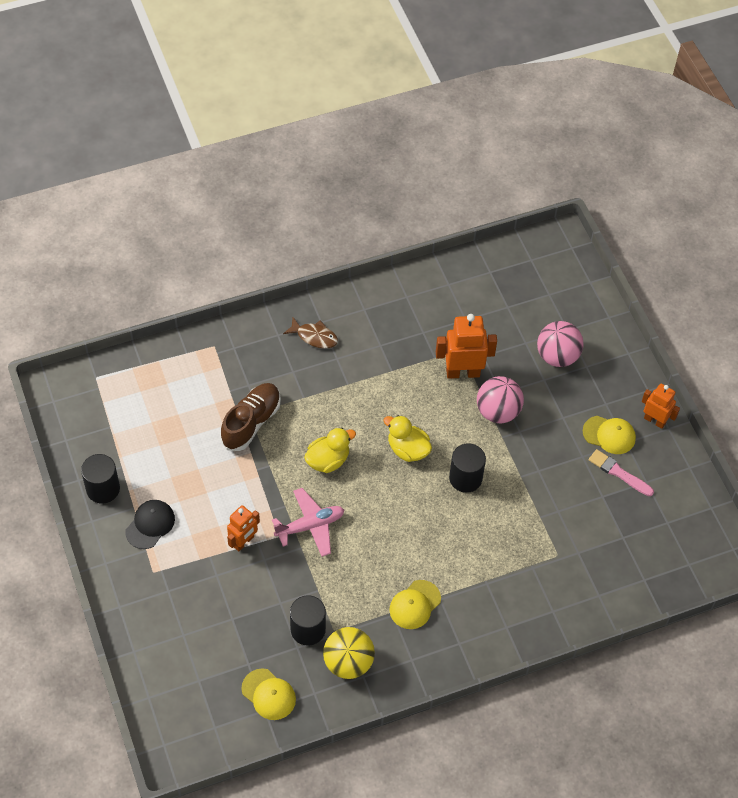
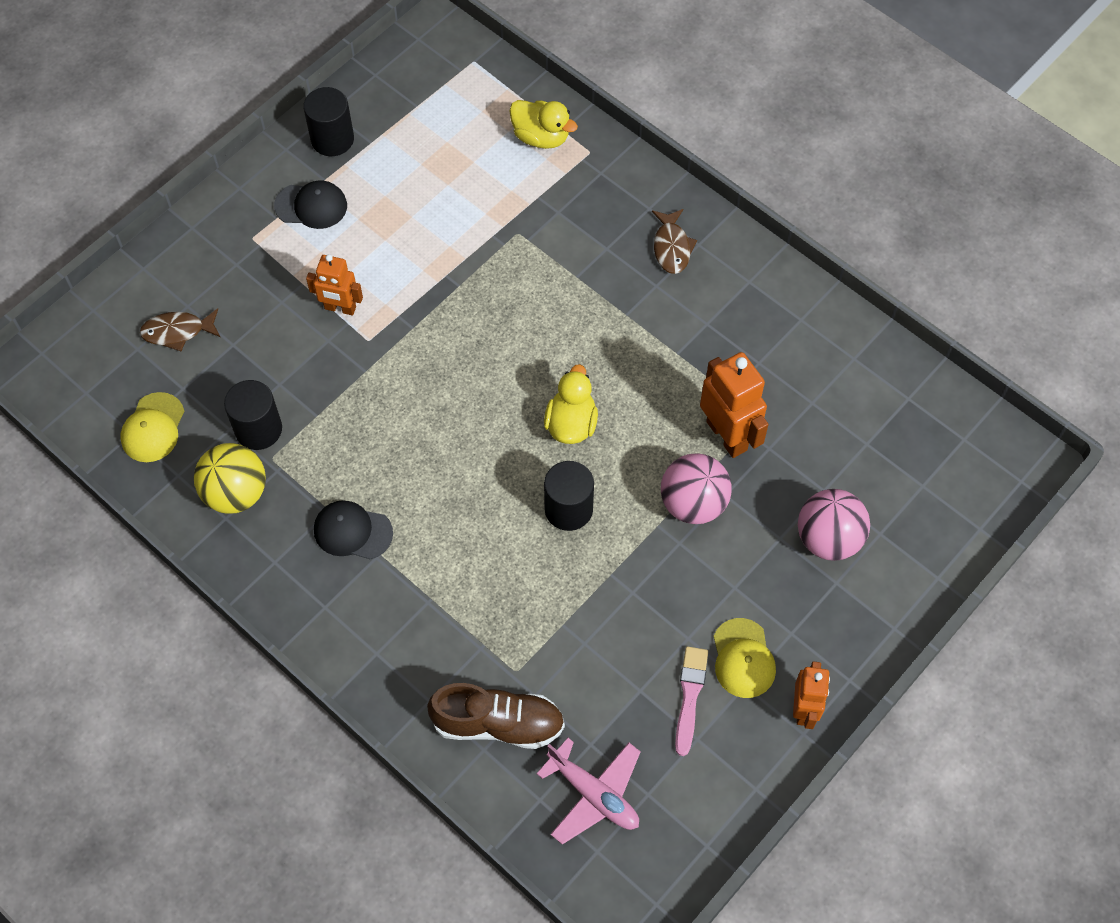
camera: 65 degrees right, 5 degrees up
brown shoe [220,383,281,451] -> brown shoe moved to [427,683,565,749]
pink plane [272,488,344,557] -> pink plane moved to [536,738,641,845]
yellow duck [304,428,356,473] -> yellow duck moved to [509,100,578,149]
yellow cap [389,580,441,629] -> black cap [314,500,393,559]
none -> brown fish [140,308,220,351]

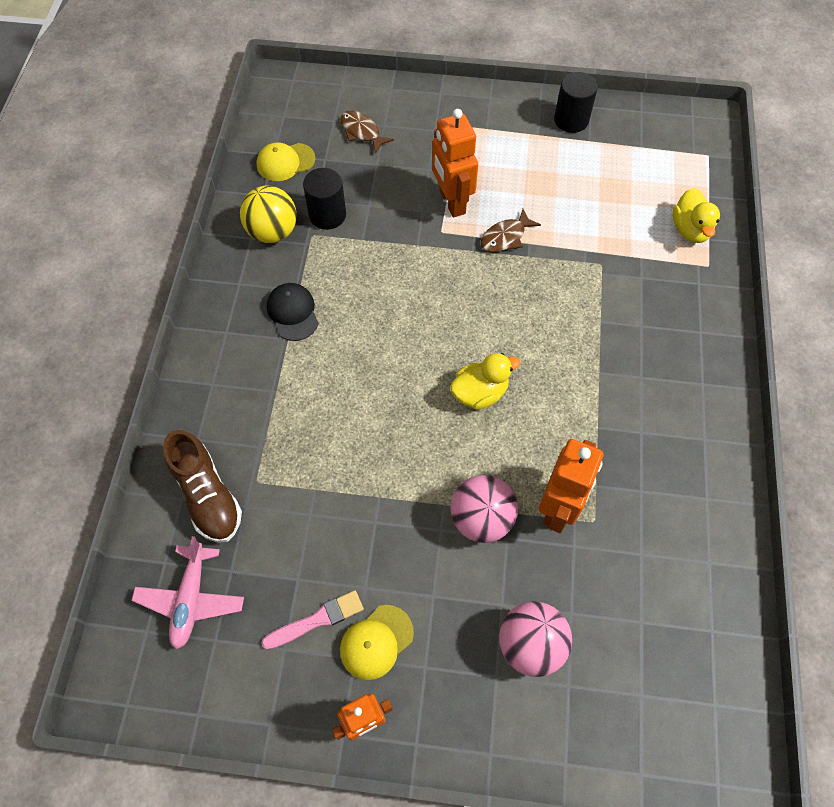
camera: 55 degrees right, 0 degrees up
black cap [274,180,347,229] -> none
orange robot [306,254,363,315] -> orange robot [432,109,478,217], size x1.56
black cylinder [544,461,594,531] -> none
brown fish [652,209,697,274] -> brown fish moved to [481,209,541,252]

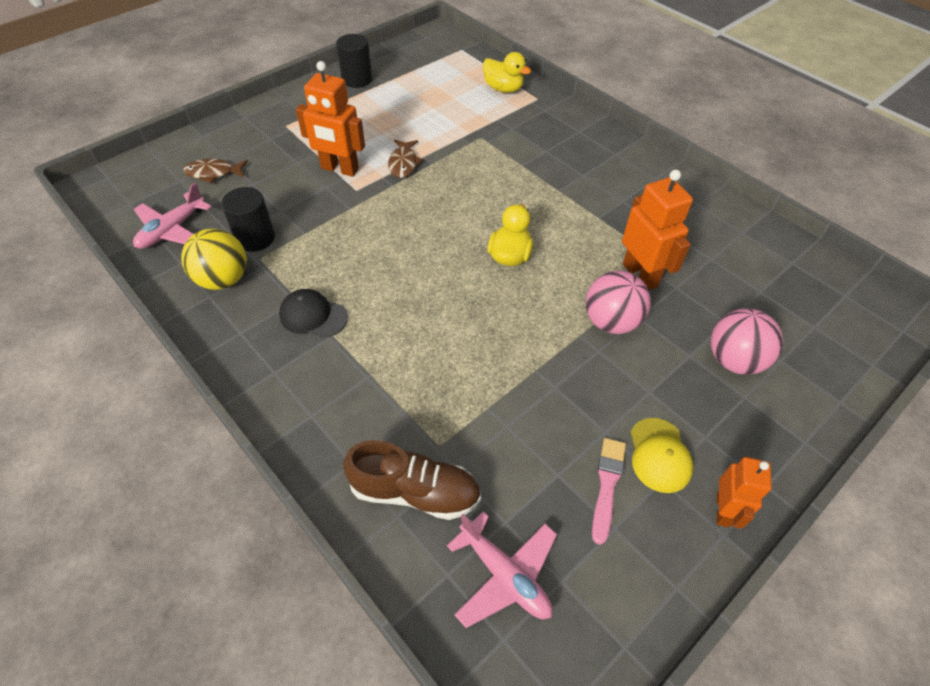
camera: 50 degrees left, 10 degrees down
yellow cap [257,142,316,181] -> pink plane [133,182,212,249]

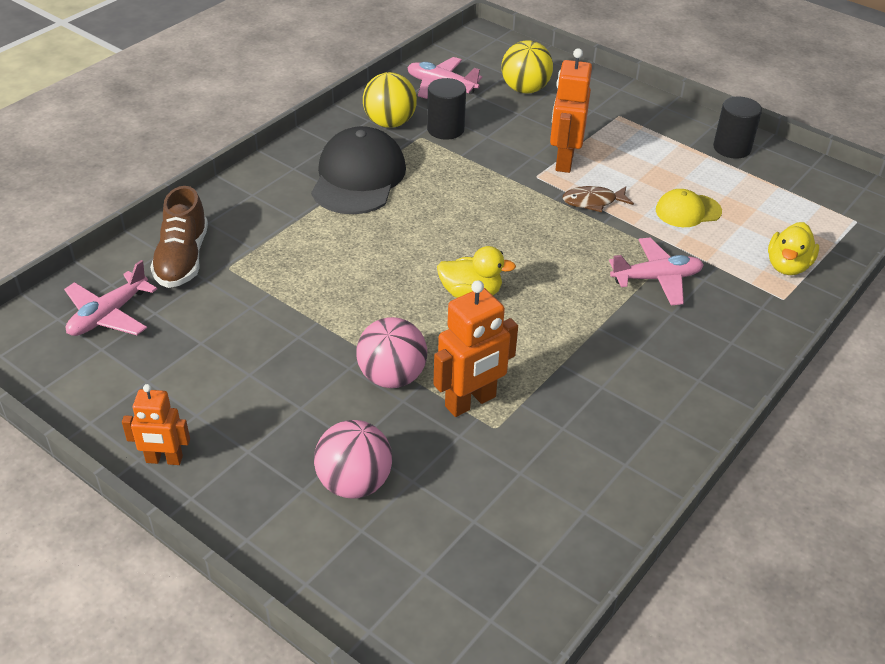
camera: 80 degrees right, 10 degrees down
brown fish [183,159,248,183] -> yellow ball [501,40,553,94]
black cap [279,289,348,338] -> black cap [311,126,406,214], size x1.86
pink brush [592,438,626,545] -> none
yellow cap [630,418,694,493] -> yellow cap moved to [656,189,722,227]
none -> pink plane [609,237,704,306]

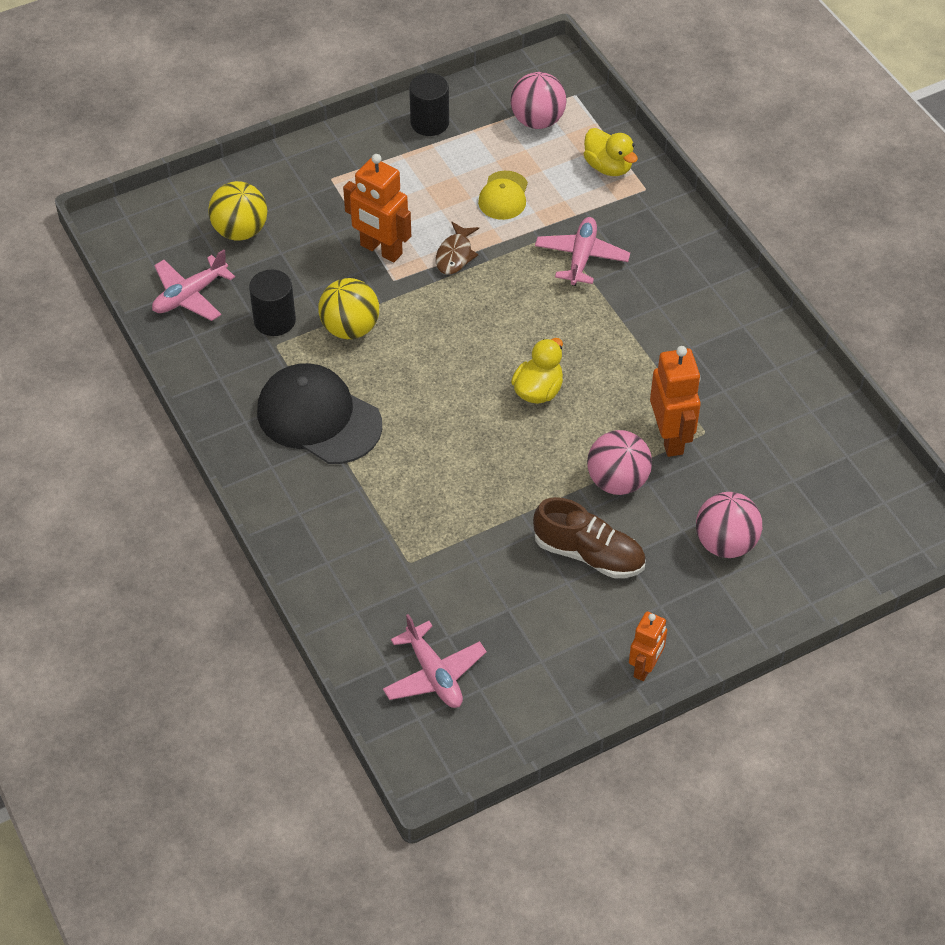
camera: 65 degrees left, 10 degrees up
brown shoe [150,186,208,288] -> brown shoe moved to [533,497,646,578]
yellow ball [363,72,417,128] -> yellow ball moved to [318,278,379,339]
none -> pink ball [510,72,567,129]

